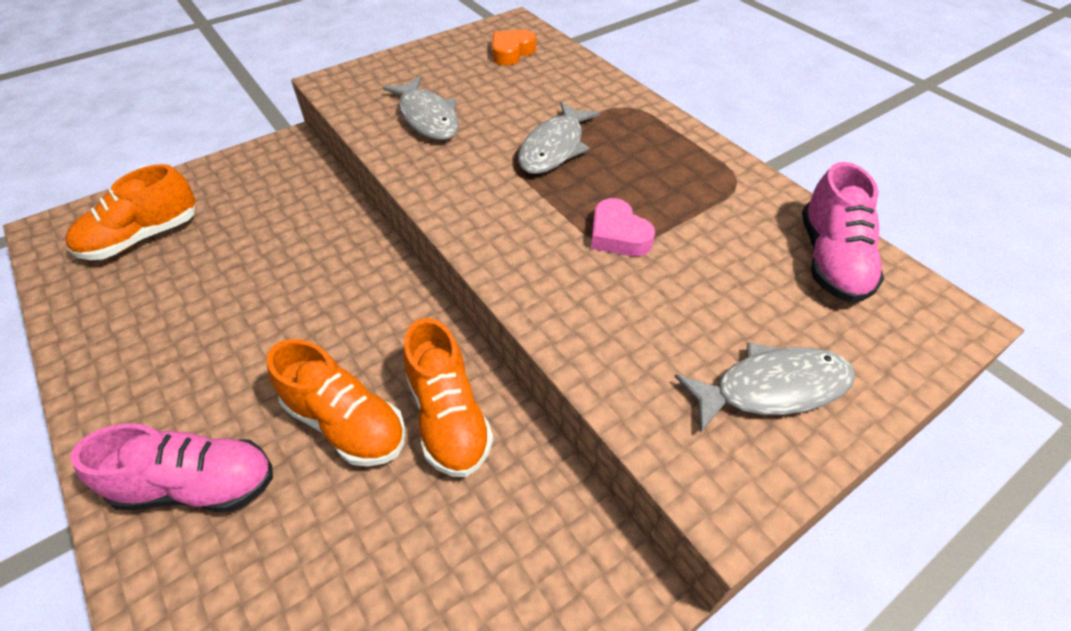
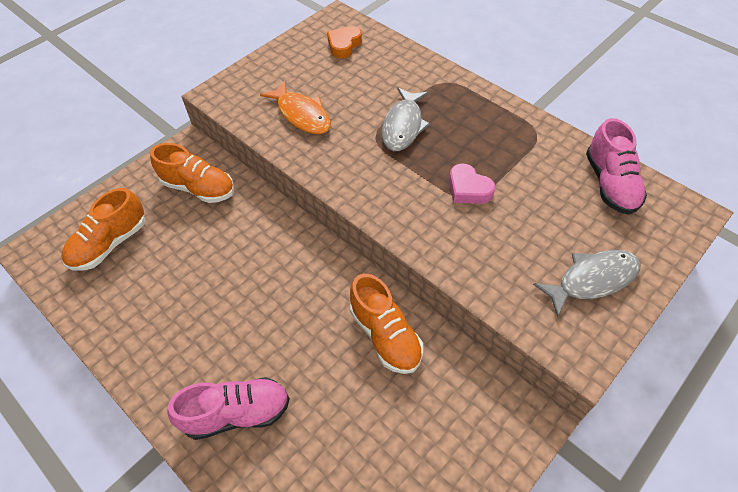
camera: 10 degrees left, 5 degrees up
orange shoe [266,339,406,466] -> orange shoe moved to [150,143,234,203]
grey fish [383,76,459,140] -> orange fish [260,81,331,134]

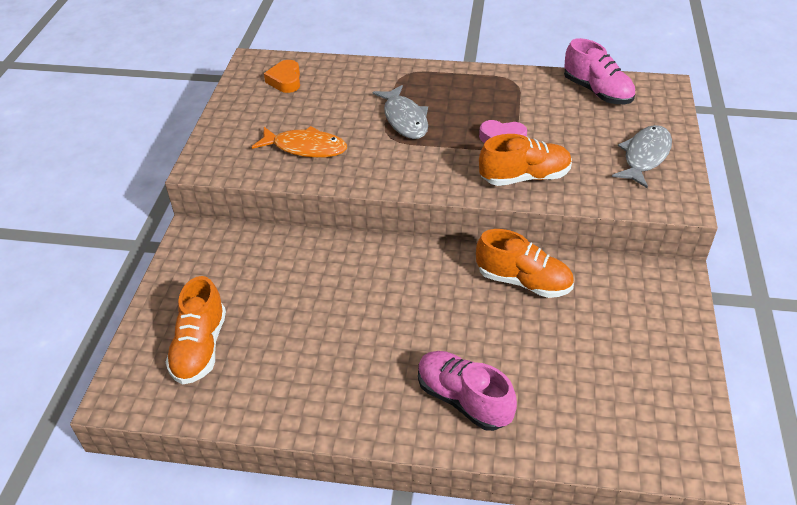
camera: 35 degrees left, 10 degrees down
orange shoe [150,143,234,203] -> orange shoe moved to [479,134,572,186]
pink shoe [167,377,290,440] -> pink shoe turned 90 degrees counterclockwise [418,351,517,431]

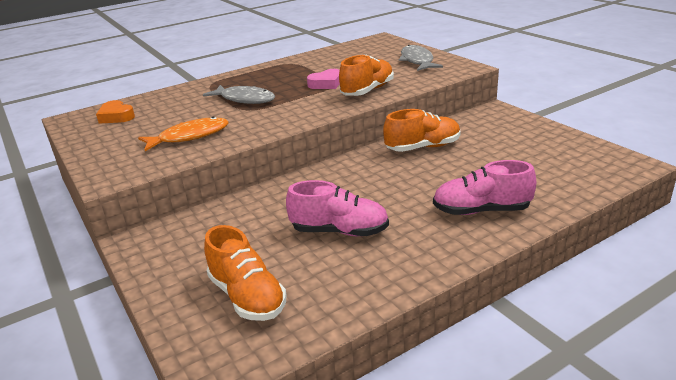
camera: 40 degrees left, 15 degrees down
pink shoe [564,38,635,104] -> pink shoe moved to [286,180,389,236]

